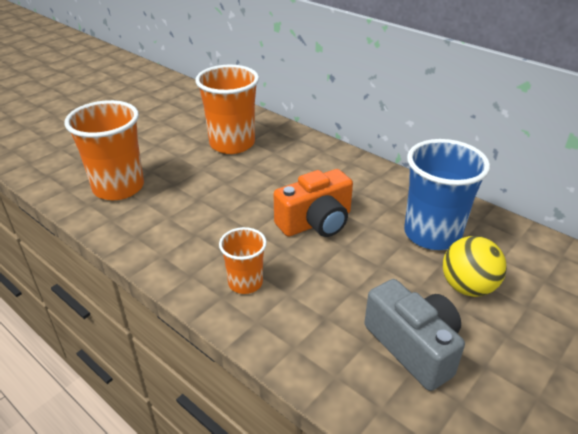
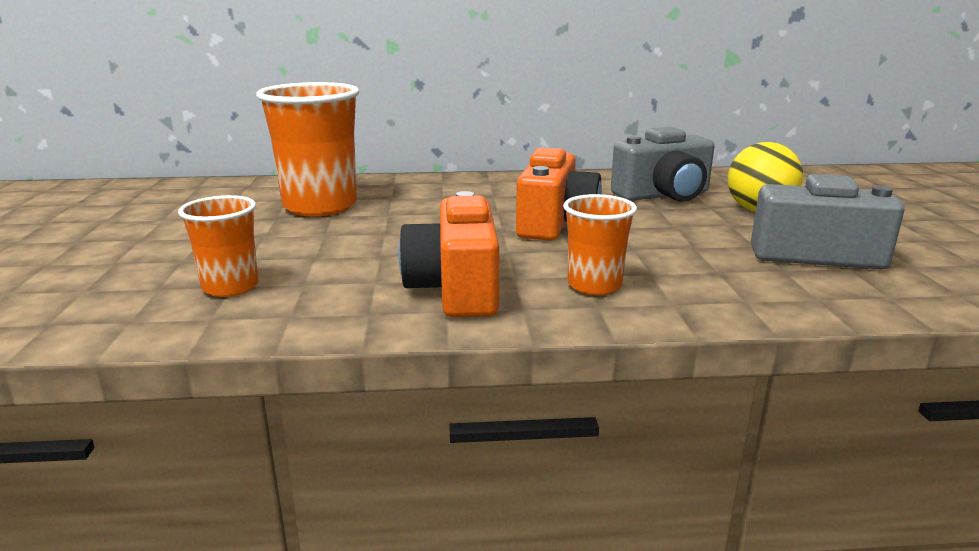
camera: 45 degrees left, 15 degrees down
orange cup [64,100,144,200] -> orange cup [178,195,259,297], size x0.55
blue cup [404,139,490,250] -> grey camera [611,127,715,202]
none -> orange camera [398,191,499,318]

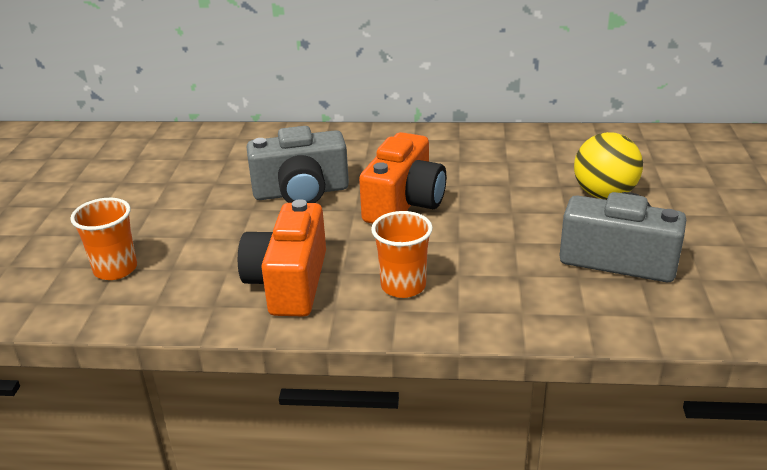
camera: 10 degrees right, 10 degrees up
orange cup [256,82,360,216] -> none
grey camera [611,127,715,202] -> grey camera moved to [247,126,349,203]

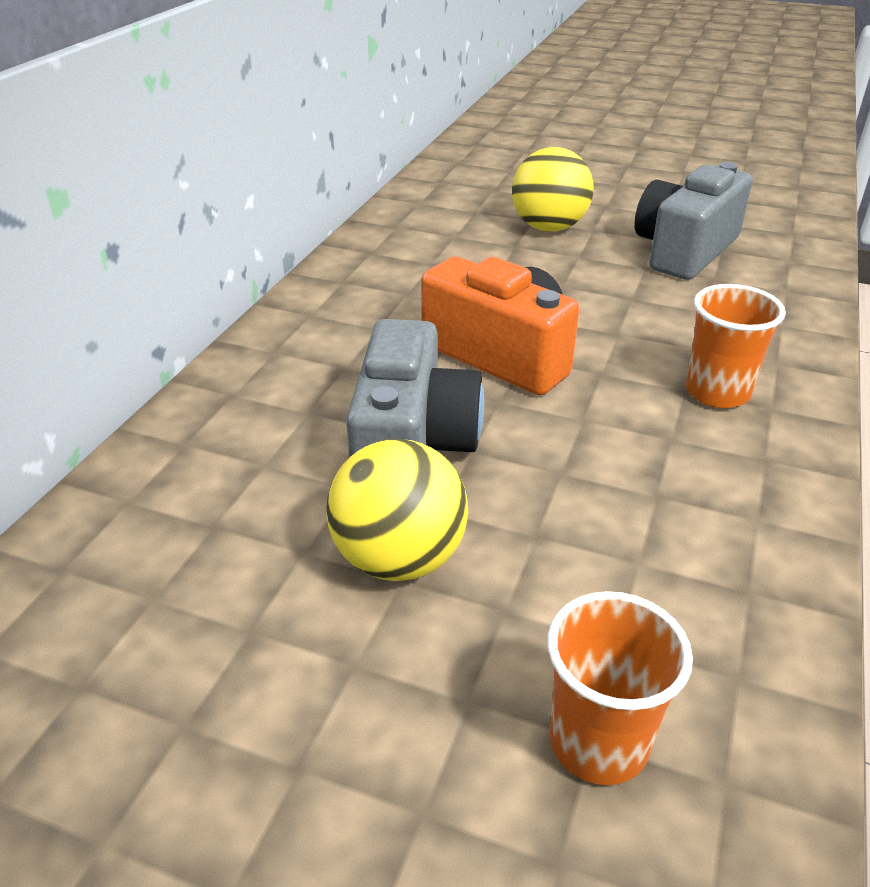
camera: 75 degrees left, 5 degrees up
orange camera [238,199,326,317] -> none
none -> yellow ball [327,439,468,581]

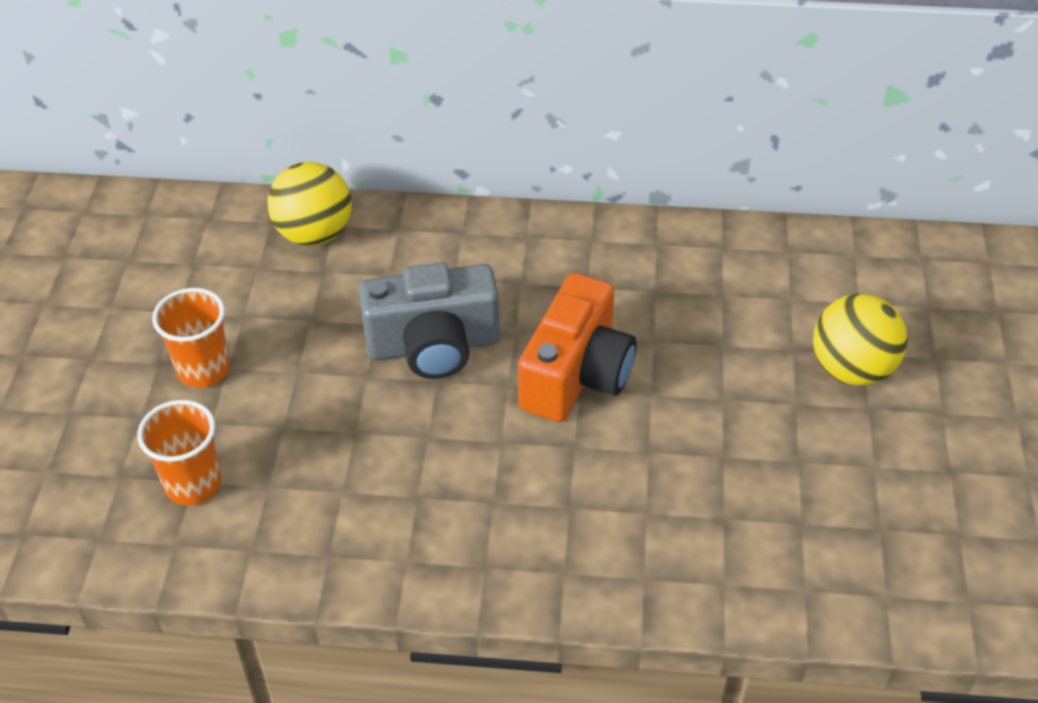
camera: 75 degrees right, 10 degrees up
yellow ball [327,439,468,581] -> yellow ball moved to [268,162,352,246]
grey camera [634,162,753,280] -> none
orange cup [686,284,786,408] -> orange cup moved to [152,288,230,388]

